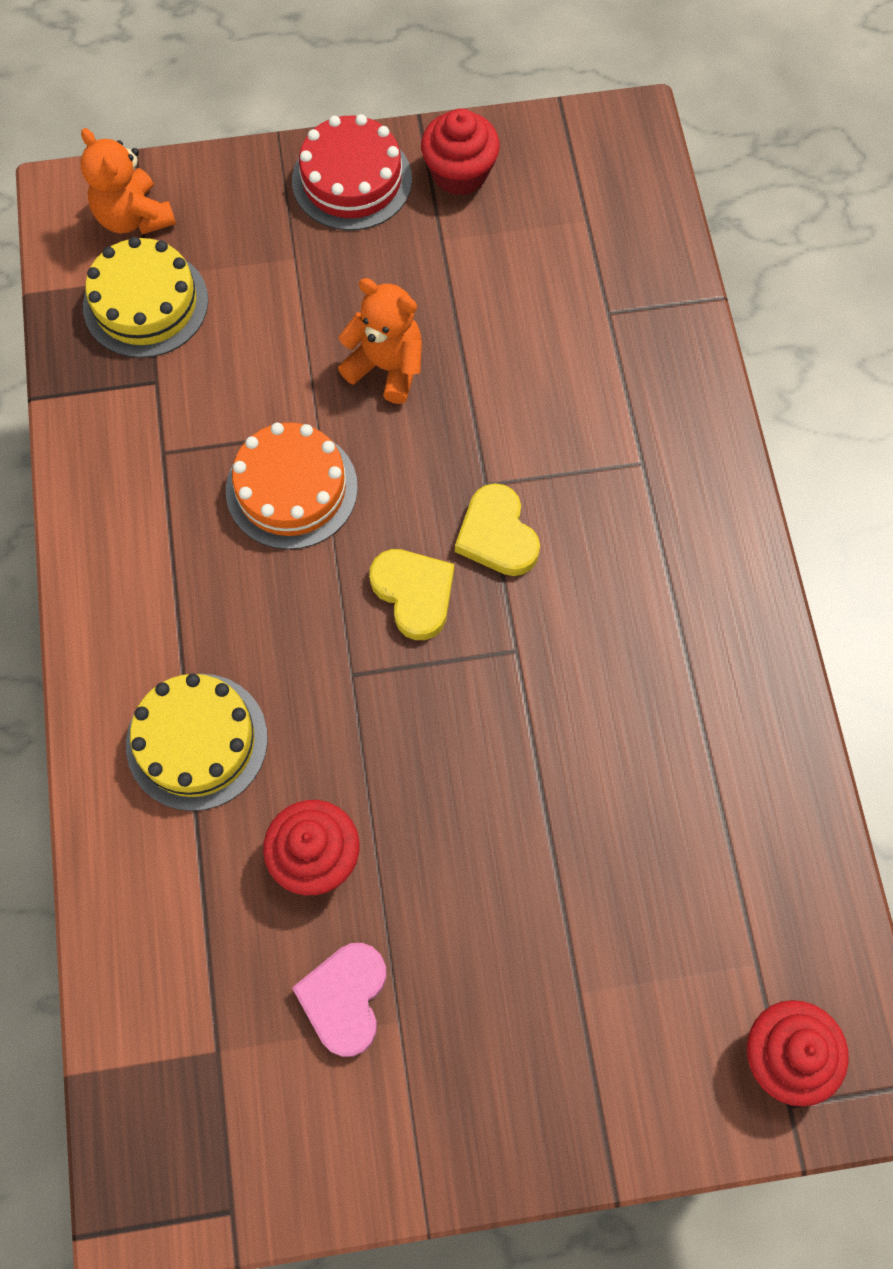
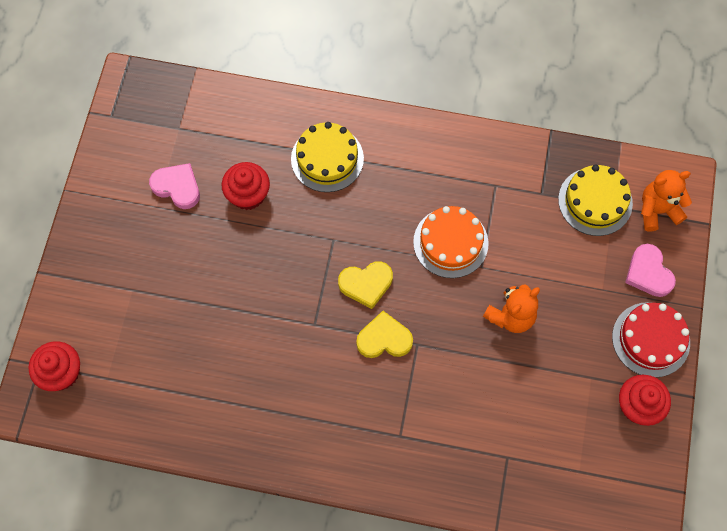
camera: 110 degrees right, 0 degrees up
none -> pink heart [625,244,676,297]

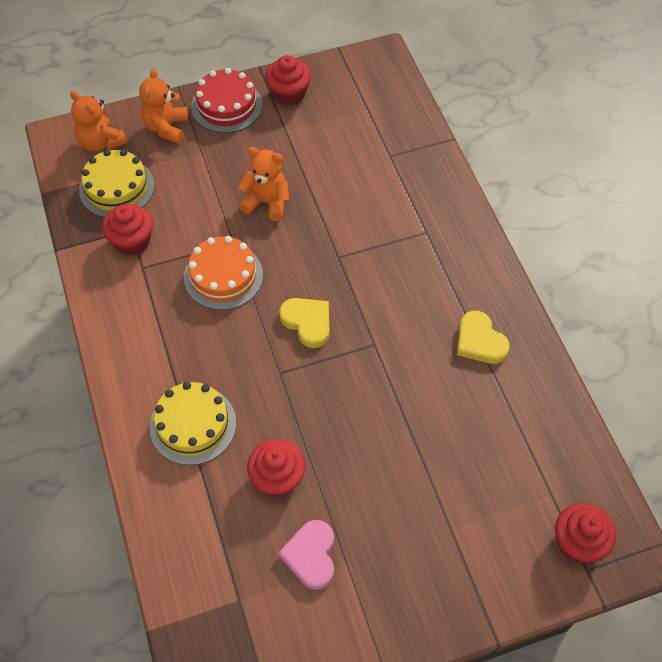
camera: 120 degrees left, 10 degrees down
yellow heart [356,311,413,358] -> yellow heart moved to [457,311,510,364]
pink heart [625,244,676,297] -> orange teddy bear [139,68,188,143]
none -> red cupcake [102,204,153,256]

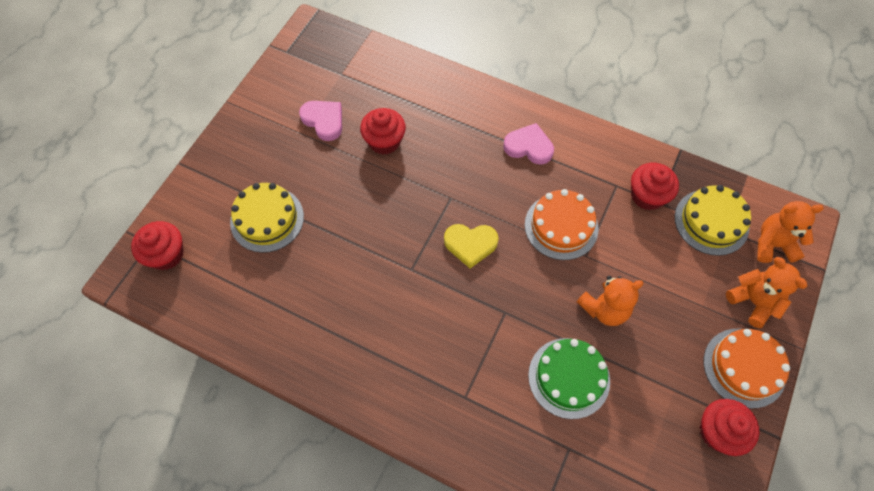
camera: 135 degrees right, 5 degrees up
yellow cake [150,382,236,465] -> yellow cake moved to [230,183,304,253]
red cake [191,68,262,133] -> orange cake [704,329,790,408]
yellow heart [457,311,510,364] -> none
none -> pink heart [503,123,554,165]
none -> green cake [528,338,610,419]

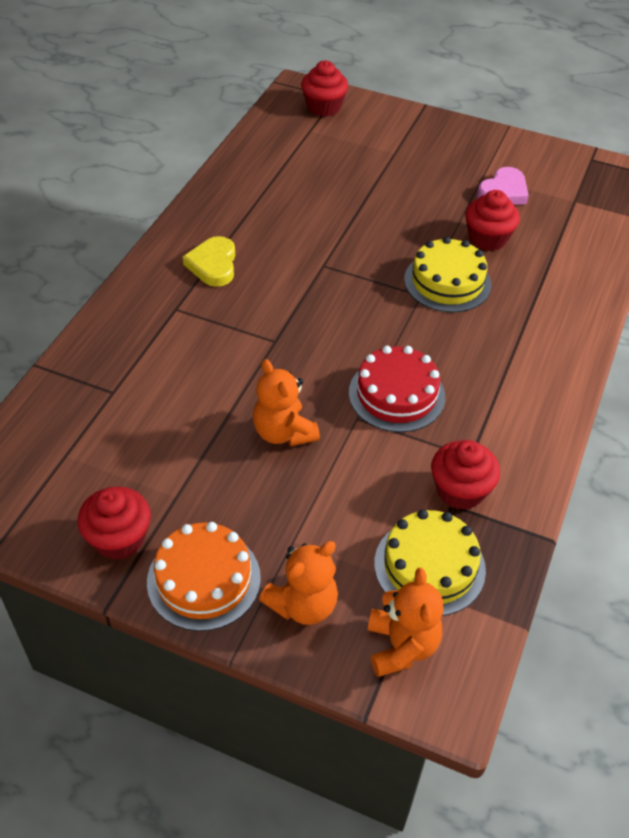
camera: 85 degrees right, 15 degrees down
yellow cake [230,183,304,253] -> yellow cake moved to [404,237,491,312]
yellow heart [444,224,499,269] -> yellow heart moved to [183,236,235,287]
pink heart [503,123,554,165] -> none
orange cake [525,189,599,260] -> red cake [349,346,445,432]
green cake [528,338,610,419] -> none

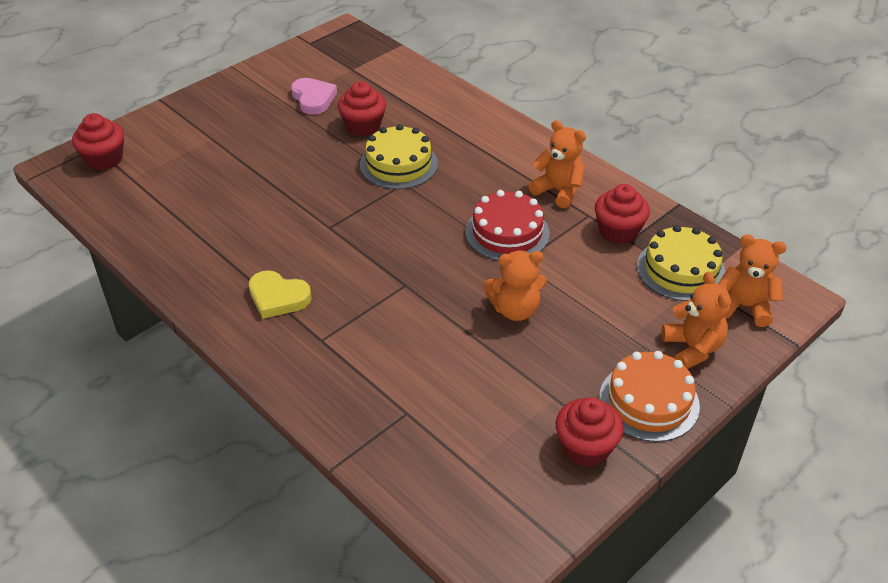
camera: 65 degrees left, 5 degrees down
none -> orange teddy bear [529,120,586,208]

